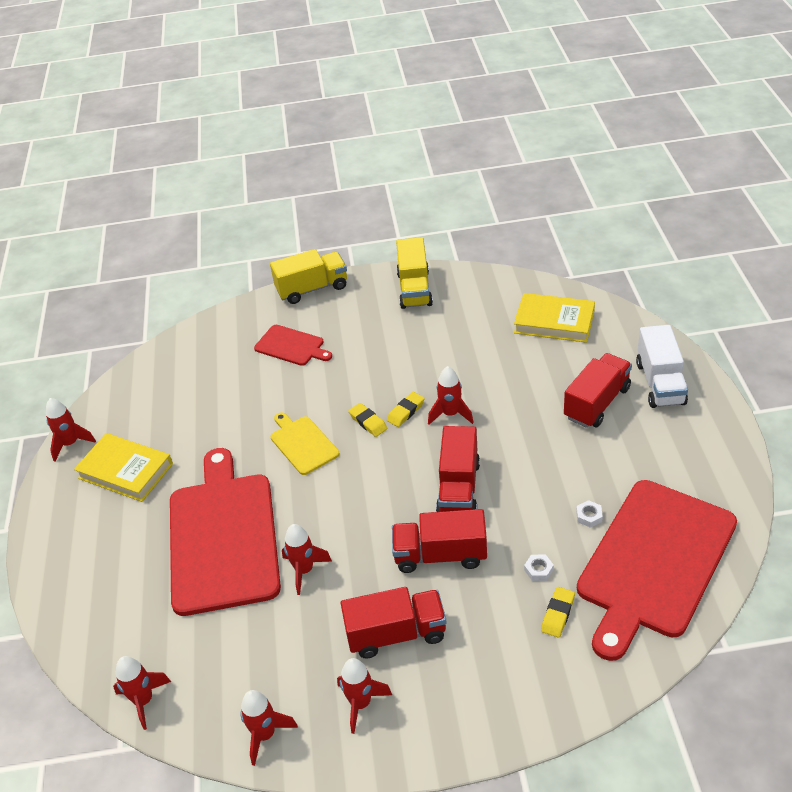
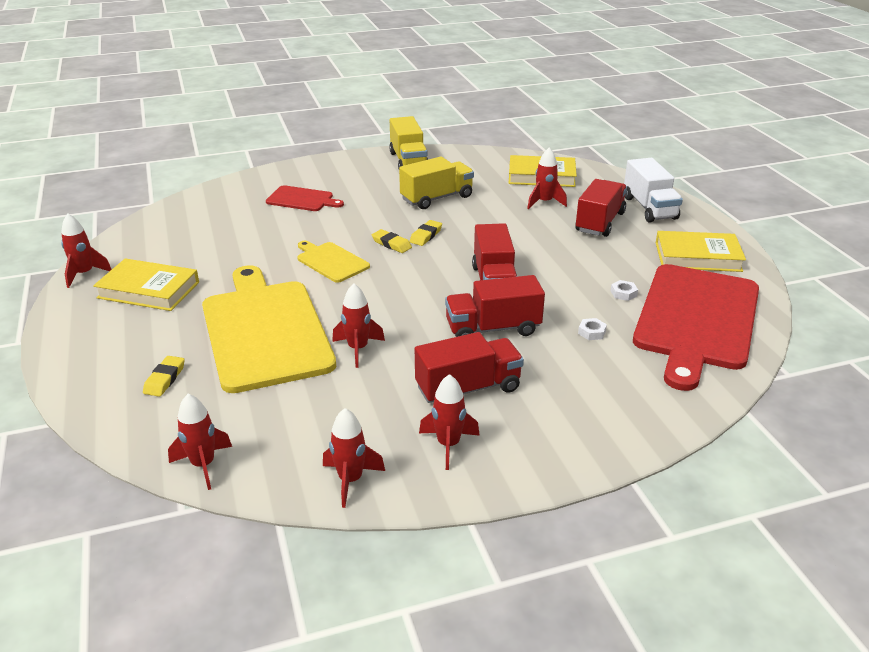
camera: 15 degrees left, 10 degrees down
red cutting board [170,448,281,616] -> yellow cutting board [202,265,336,393]
yellow truck [270,249,347,304] -> yellow truck moved to [399,157,474,209]
red rocket [428,366,474,424] -> red rocket moved to [527,147,567,209]
yellow eraser [541,587,575,637] -> yellow eraser moved to [143,356,185,397]
none -> yellow book [655,231,746,272]

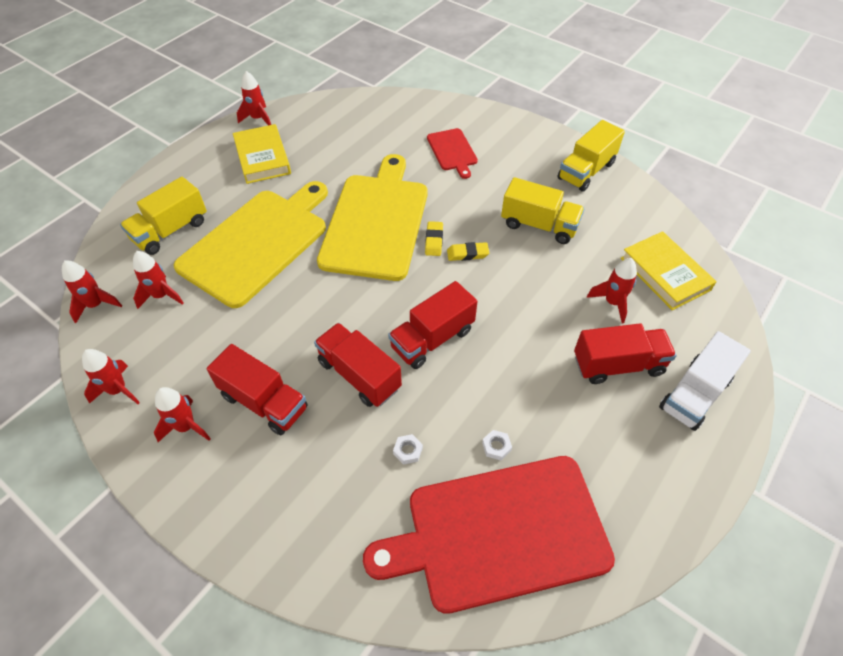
camera: 55 degrees right, 20 degrees up
yellow eraser [143,356,185,397] -> yellow truck [120,177,207,255]
yellow cutting board [297,241,370,283] -> yellow cutting board [317,154,428,281], size x2.13
red rocket [332,284,385,368] -> red rocket moved to [133,251,184,309]
yellow book [655,231,746,272] -> none

